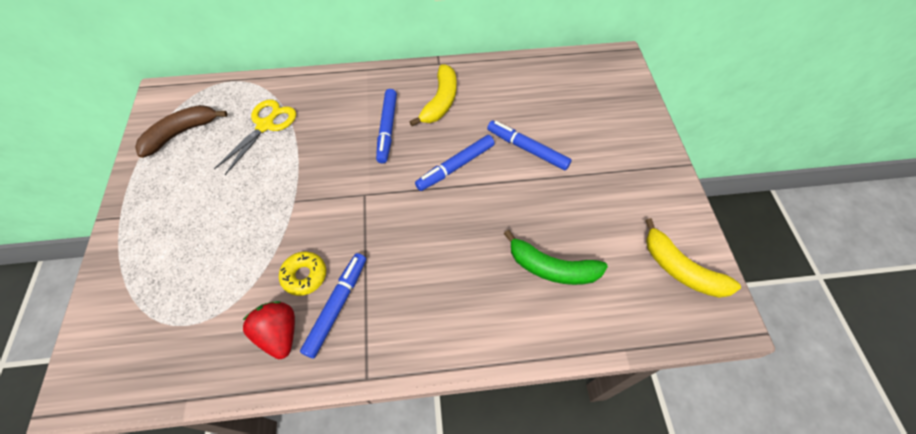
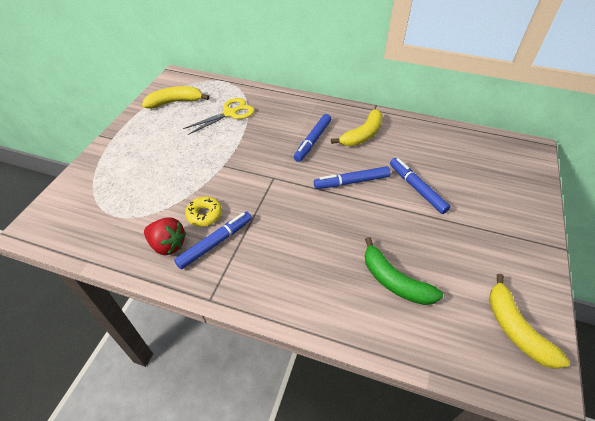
camera: 25 degrees right, 10 degrees down
brown banana [135,105,228,158] -> yellow banana [142,86,209,109]
red strawberry [243,301,295,359] -> red strawberry turned 120 degrees clockwise [144,218,186,255]

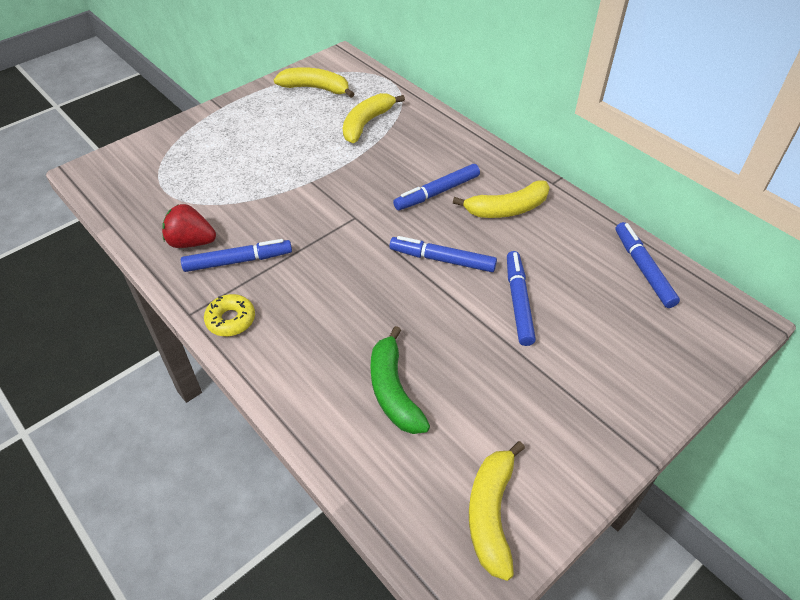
camera: 30 degrees right, 0 degrees up
red strawberry [144,218,186,255] -> red strawberry turned 135 degrees clockwise [162,204,216,248]
yellow scissors [183,98,255,135] -> yellow banana [343,93,405,143]
yellow donut [185,196,222,226] -> yellow donut moved to [204,294,255,336]
none -> blue marker [616,222,680,308]

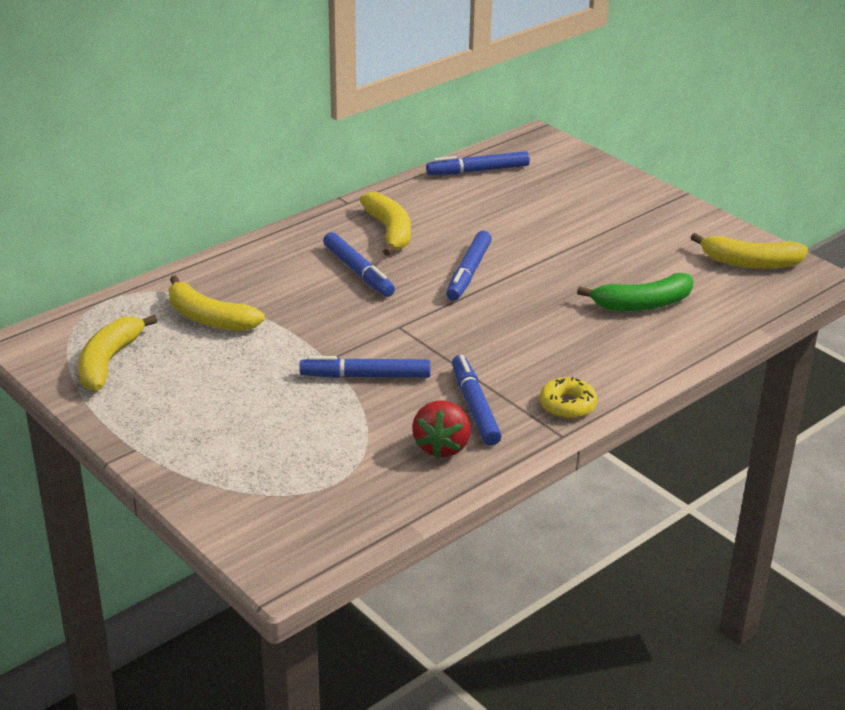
camera: 90 degrees left, 15 degrees down
blue marker [507,251,536,346] -> blue marker moved to [299,356,431,378]

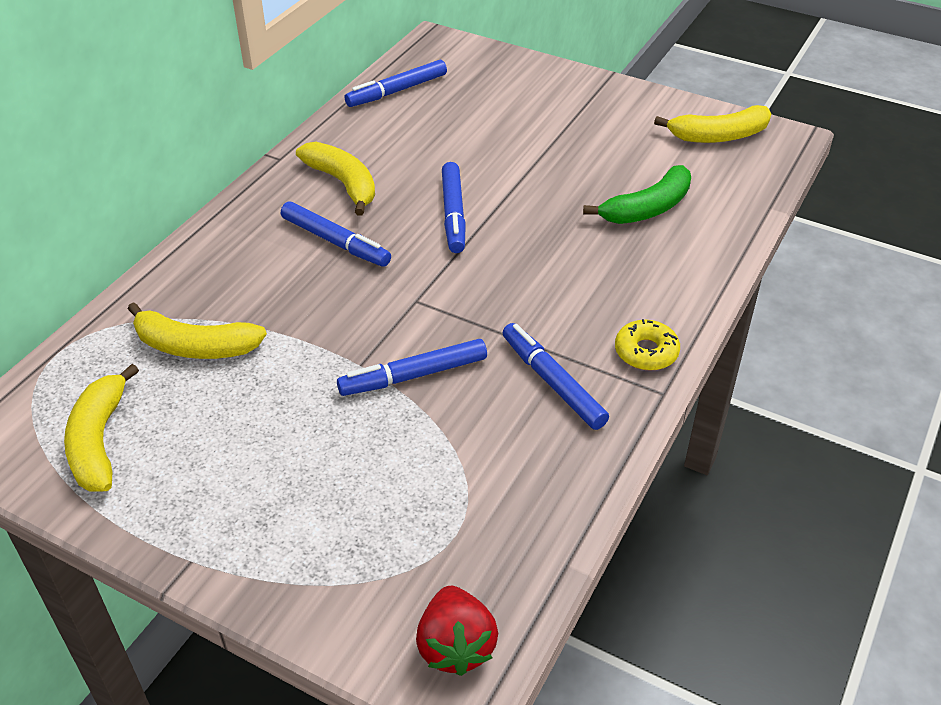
camera: 20 degrees left, 10 degrees up
red strawberry [412,401,471,458] -> red strawberry moved to [416,586,498,676]

